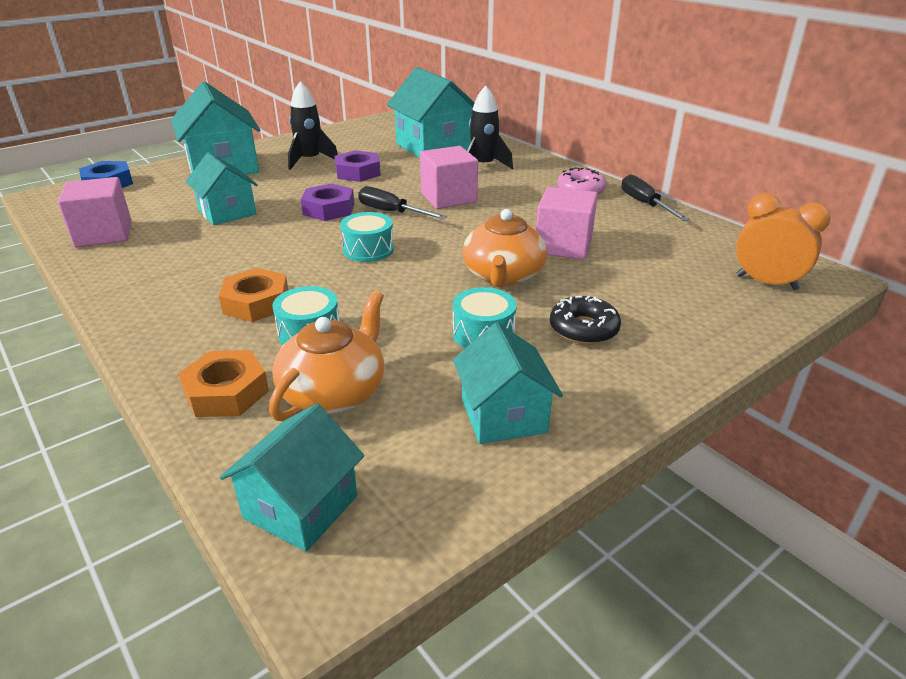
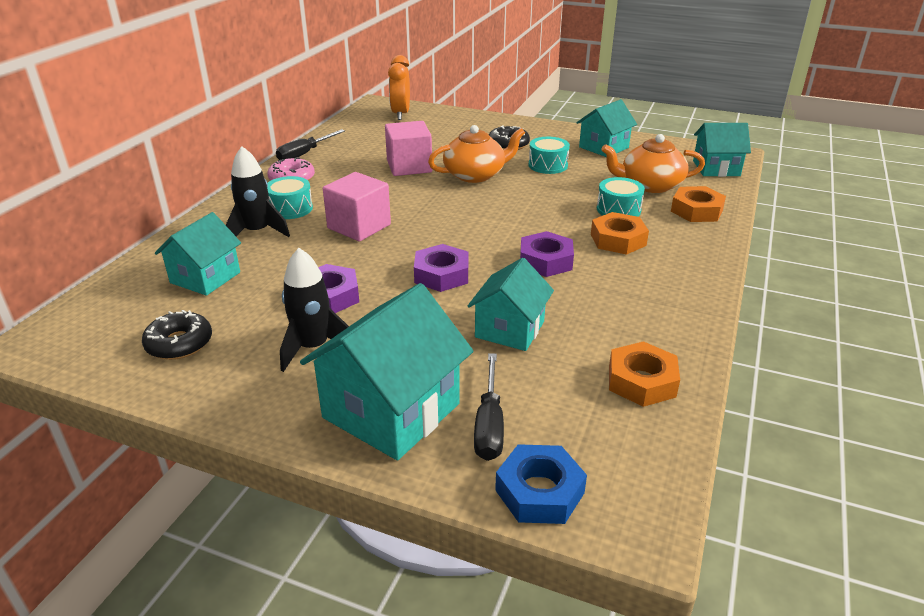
camera: 120 degrees left, 0 degrees up
pink cube [58,177,132,247] -> orange nut [609,341,680,407]
turquoise drum [340,212,394,262] -> turquoise drum moved to [267,176,313,219]
black screwdriver [358,186,447,219] -> black screwdriver moved to [474,353,504,461]
turquoise house [387,67,475,158] -> turquoise house [155,212,241,296], size x0.63
none -> black donut [142,310,212,360]
none -> purple nut [520,231,574,277]

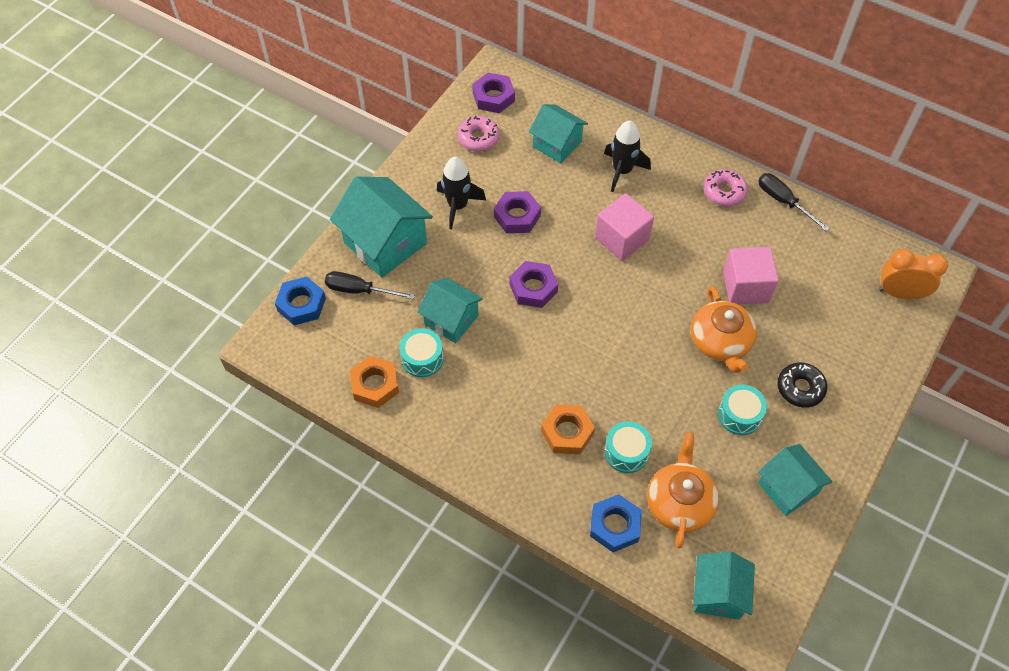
camera: 100 degrees right, 25 degrees up
black donut [142,310,212,360] -> pink donut [457,116,500,152]
turquoise drum [267,176,313,219] -> turquoise drum moved to [399,328,444,377]
purple nut [520,231,574,277] -> purple nut moved to [472,73,515,113]
orange nut [671,186,726,222] -> blue nut [590,494,642,552]

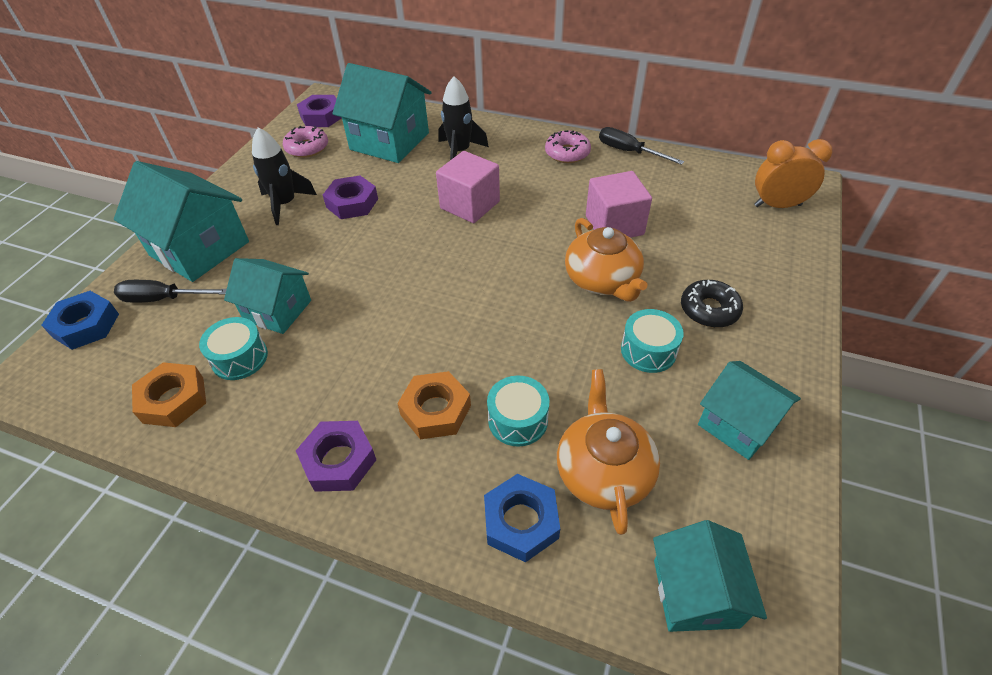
camera: 10 degrees left, 10 degrees down
purple nut [510,261,558,308] -> purple nut moved to [296,421,376,492]
turquoise house [529,104,588,163] -> turquoise house [332,63,432,163], size x1.58

